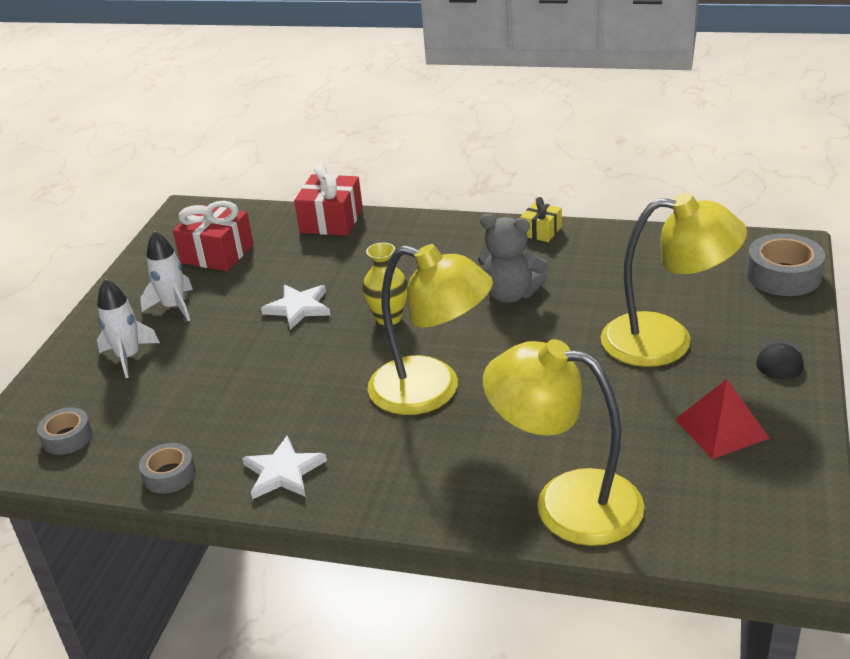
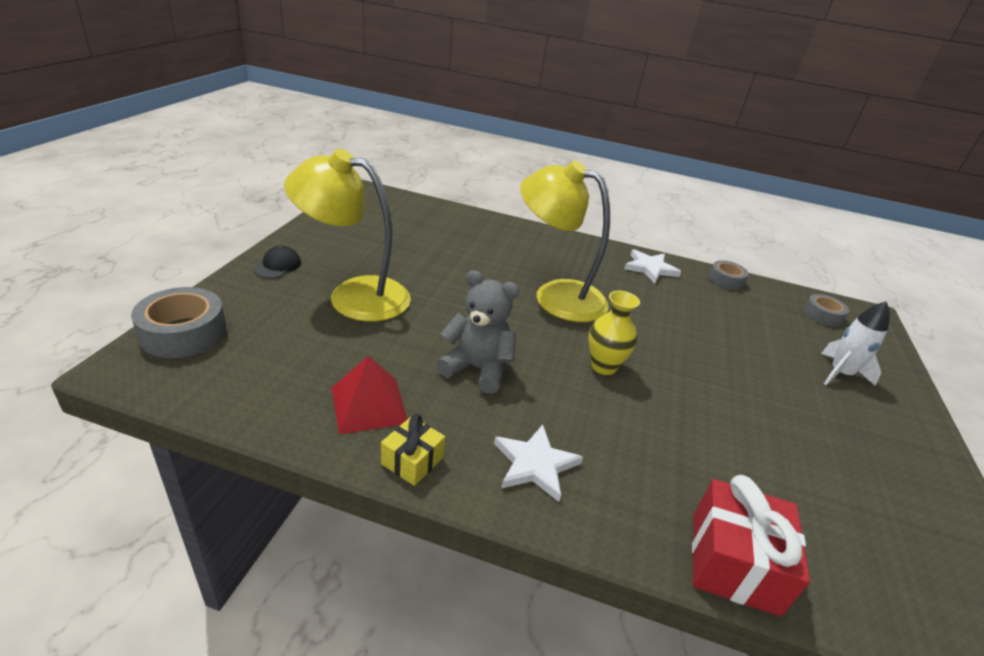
camera: 175 degrees right, 0 degrees up
white rocket [140,231,193,321] -> none
red gift [173,200,254,271] -> none
white star [261,285,330,330] -> white star moved to [494,425,583,502]
yellow lamp [483,339,645,546] -> none
red pyramid [675,379,770,459] -> red pyramid moved to [331,356,407,434]

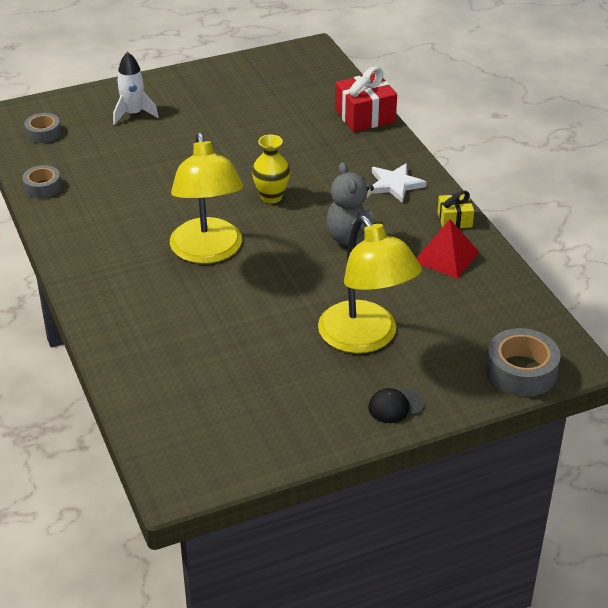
camera: 125 degrees left, 5 degrees up
white star [624,249,681,283] -> none

